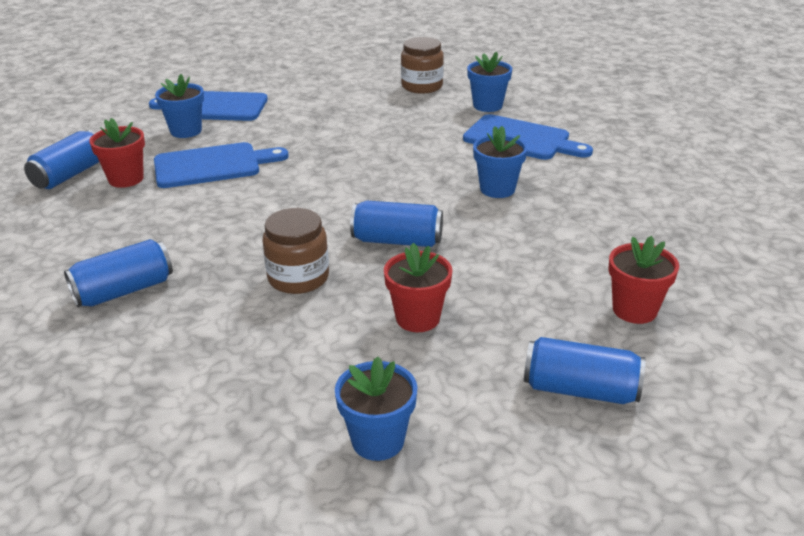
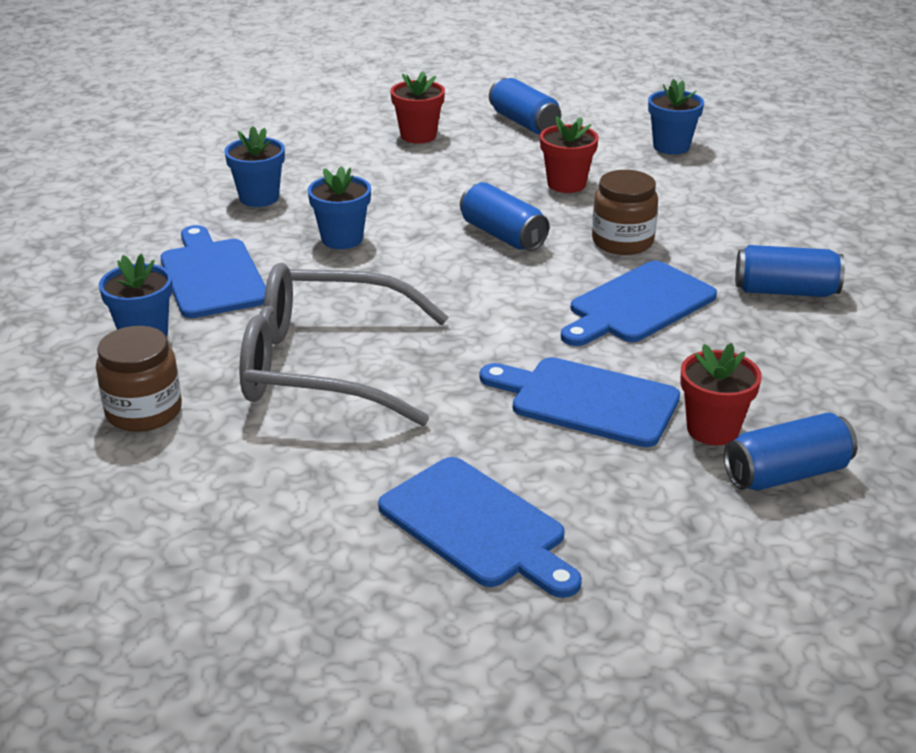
camera: 140 degrees left, 0 degrees up
blue flower pot [155,74,204,138] -> blue flower pot moved to [224,126,285,207]
none -> grey glasses [239,263,448,426]
none -> blue cutting board [561,261,717,346]

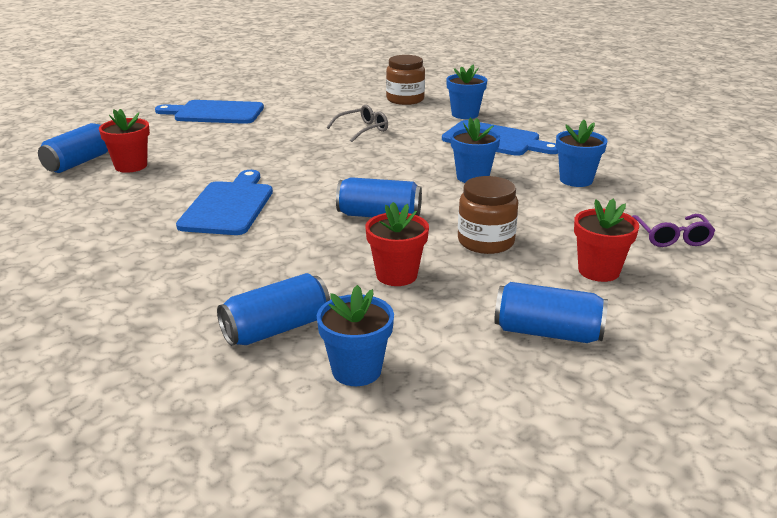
camera: 140 degrees right, 5 degrees down
grey glasses [239,263,448,426] -> grey glasses [327,105,388,142], size x0.43
blue cutting board [480,357,680,447] -> none
brown jar [592,170,658,255] -> brown jar moved to [458,176,518,254]
blue can [735,245,845,297] -> blue can moved to [217,273,330,346]
none -> purple glasses [632,214,715,247]

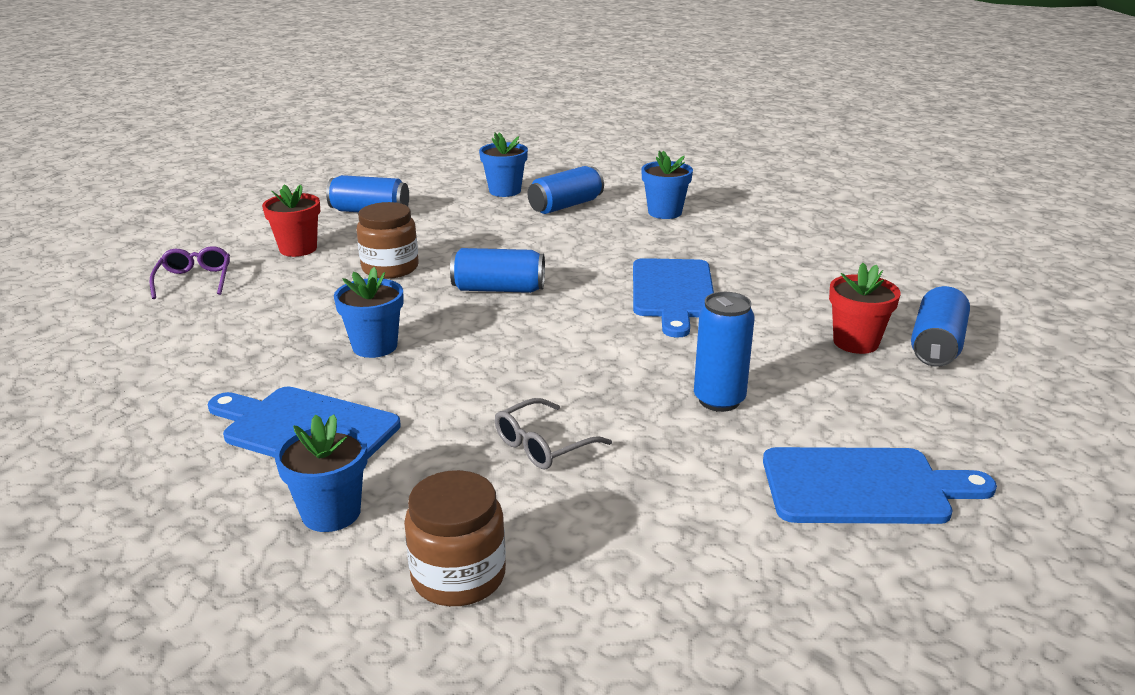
camera: 175 degrees right, 0 degrees up
red flower pot [365,202,429,286] -> none
blue flower pot [556,120,607,187] -> blue flower pot moved to [641,151,693,219]
none -> blue can [694,292,755,412]

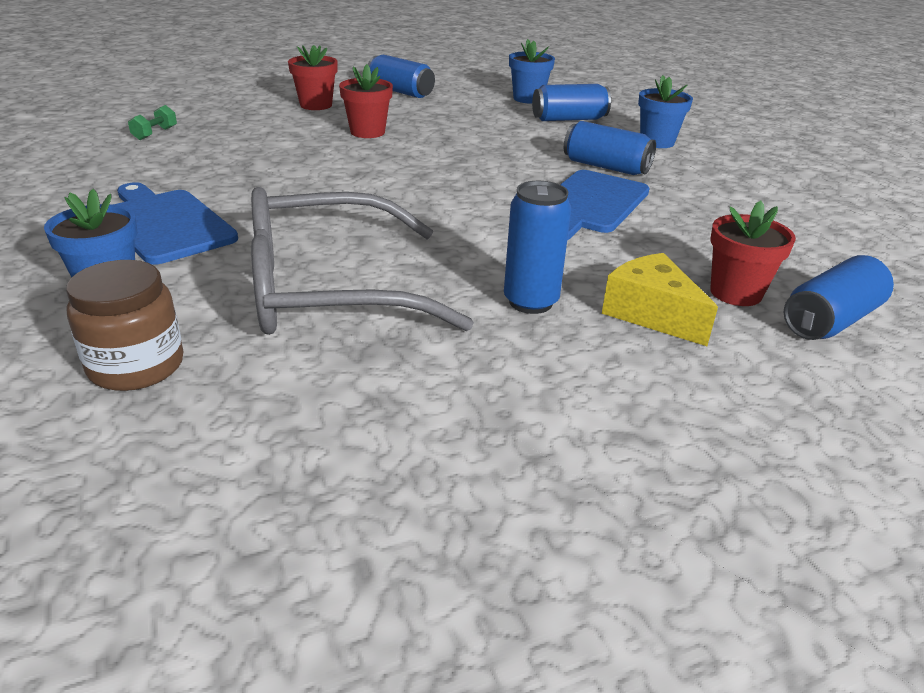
camera: 25 degrees right, 5 degrees up
purple glasses [150,246,230,299] -> none
blue flower pot [334,267,404,358] -> none
brown jar [356,202,419,279] -> red flower pot [339,64,393,138]
blue can [450,248,545,293] -> blue can moved to [564,121,656,175]
grey glasses [495,398,612,470] -> grey glasses [251,187,474,335], size x2.33
blue cutting board [763,447,997,524] -> none
none -> green dumbbell [128,105,177,140]
none -> yellow cheese [602,253,718,346]

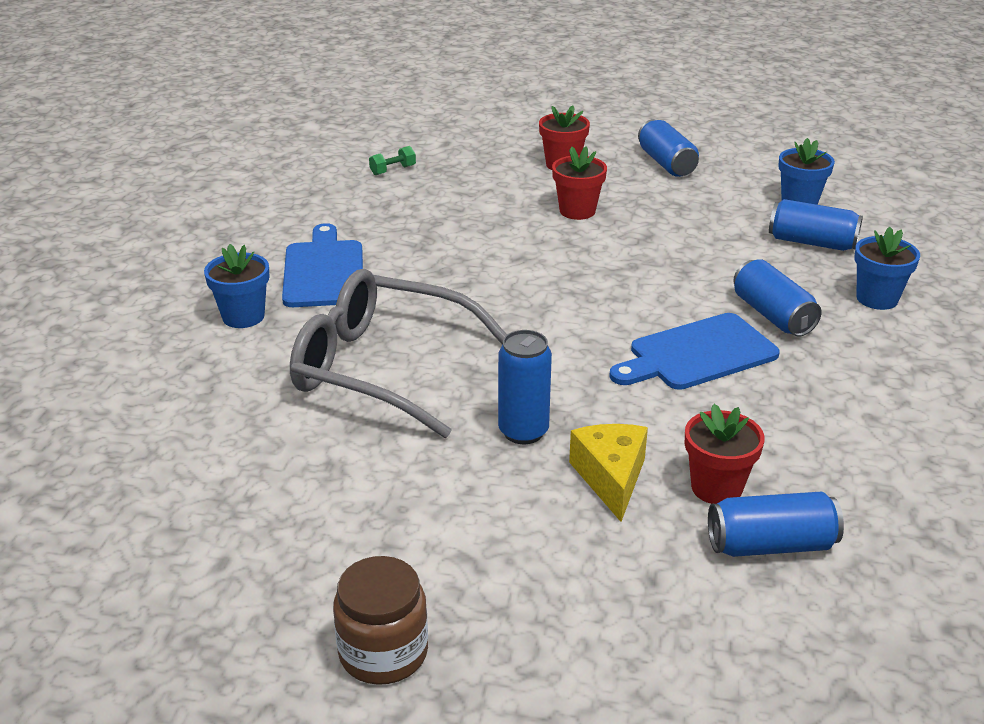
camera: 35 degrees right, 0 degrees up
brown jar [66,260,183,391] -> brown jar moved to [333,556,428,685]

